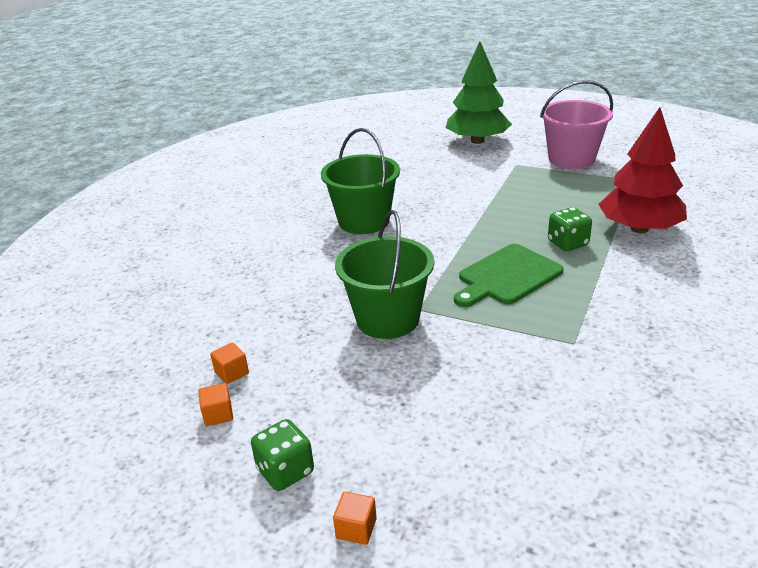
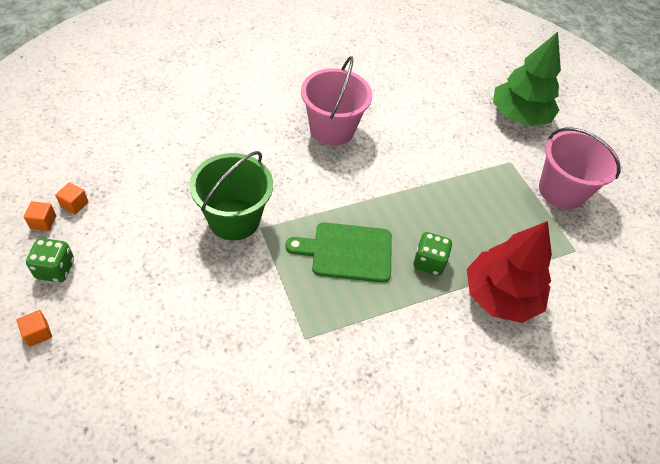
camera: 35 degrees right, 20 degrees up
orange cube [210,342,249,384] -> orange cube moved to [24,201,56,231]
green bucket [321,128,400,234] -> pink bucket [301,56,372,146]

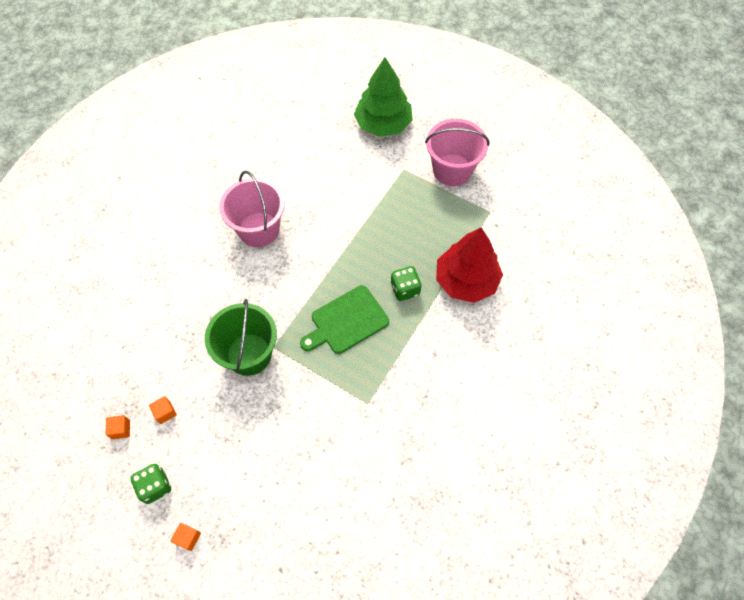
camera: 30 degrees left, 10 degrees up
orange cube [24,201,56,231] -> orange cube moved to [149,396,176,424]

